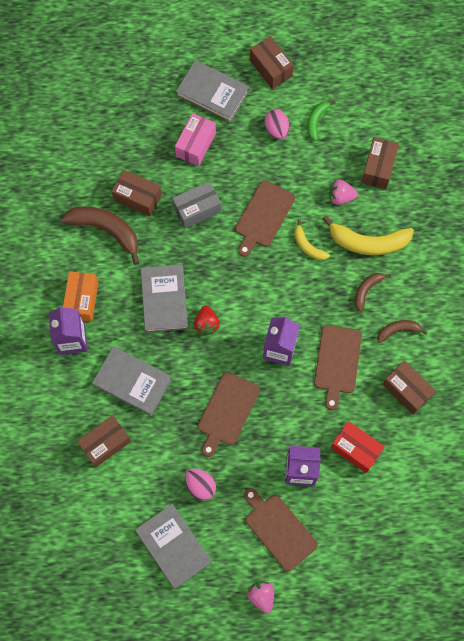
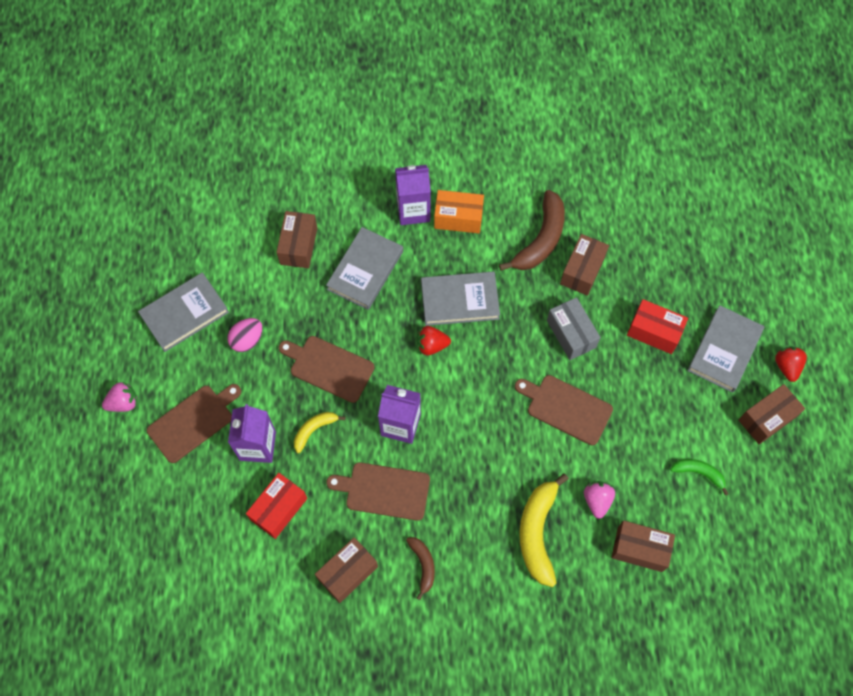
camera: 90 degrees right, 5 degrees down
brown box [77,415,131,467] -> brown box turned 45 degrees clockwise [276,211,317,268]
pink box [175,113,216,166] -> red box [627,299,688,354]
pink egg [265,109,290,140] -> none
yellow banana [294,220,330,260] -> yellow banana moved to [294,412,345,453]
brown banana [354,273,391,312] -> none
none -> red strawberry [775,346,807,382]

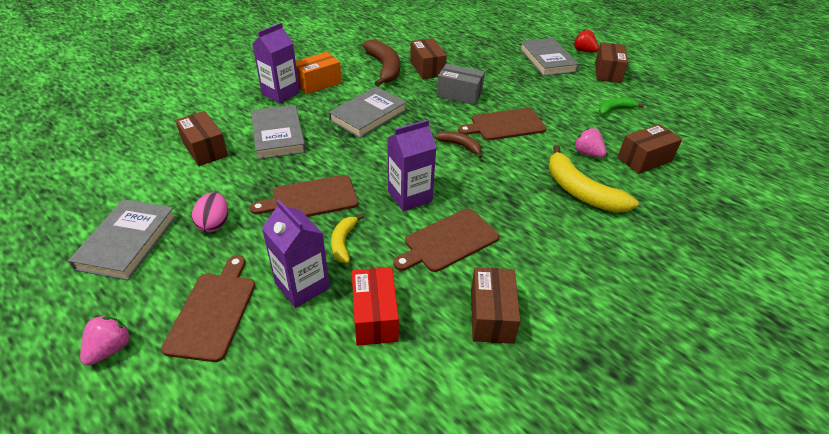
camera: 45 degrees left, 25 degrees down
brown banana [406,537,435,600] -> brown banana moved to [435,131,482,158]
red strawberry [417,326,451,355] -> none
red box [627,299,688,354] -> none

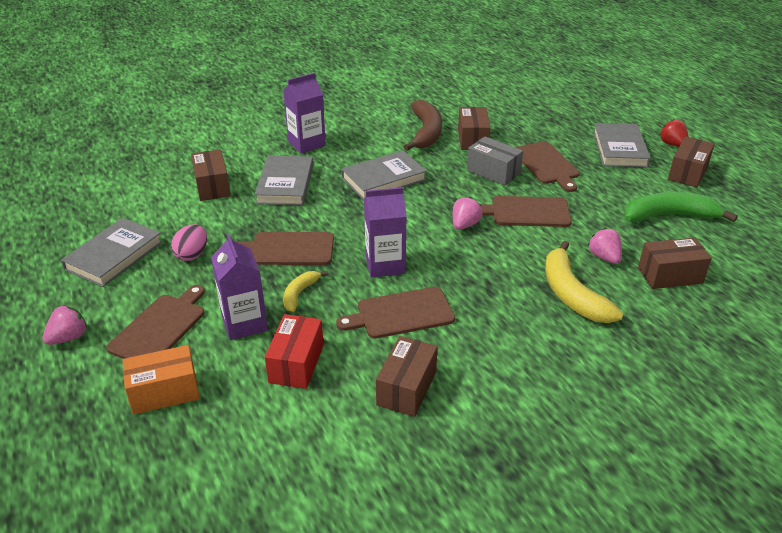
camera: 20 degrees right, 5 degrees down
orange box [296,52,342,94] -> orange box moved to [122,345,200,415]
brown banana [435,131,482,158] -> pink strawberry [453,197,483,230]
green banana [599,98,644,115] -> green banana [624,192,738,222], size x1.84
none -> brown cutting board [515,141,580,192]

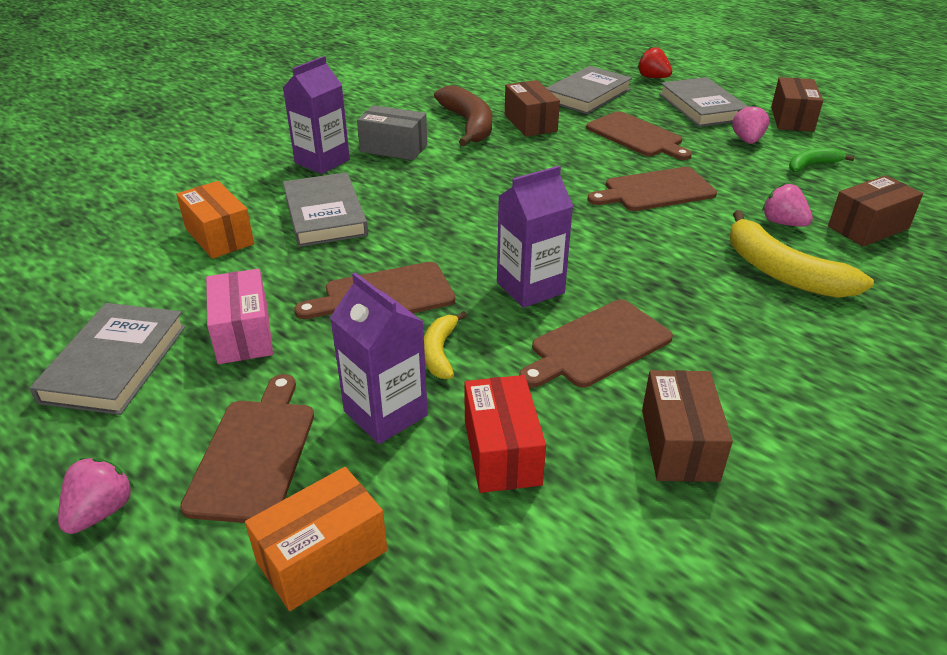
camera: 20 degrees left, 0 degrees up
pink egg [171,224,207,261] -> pink box [206,269,273,364]
brown box [191,149,231,201] -> orange box [176,181,254,259]
grey book [341,150,427,200] -> grey book moved to [547,66,632,114]
pink strawberry [453,197,483,230] -> pink strawberry moved to [732,105,769,144]
grey box [467,136,523,186] -> grey box moved to [357,105,427,160]
green banana [624,192,738,222] -> green banana [789,148,855,172], size x0.54
red strawberry [659,119,689,147] -> red strawberry moved to [637,47,672,78]

